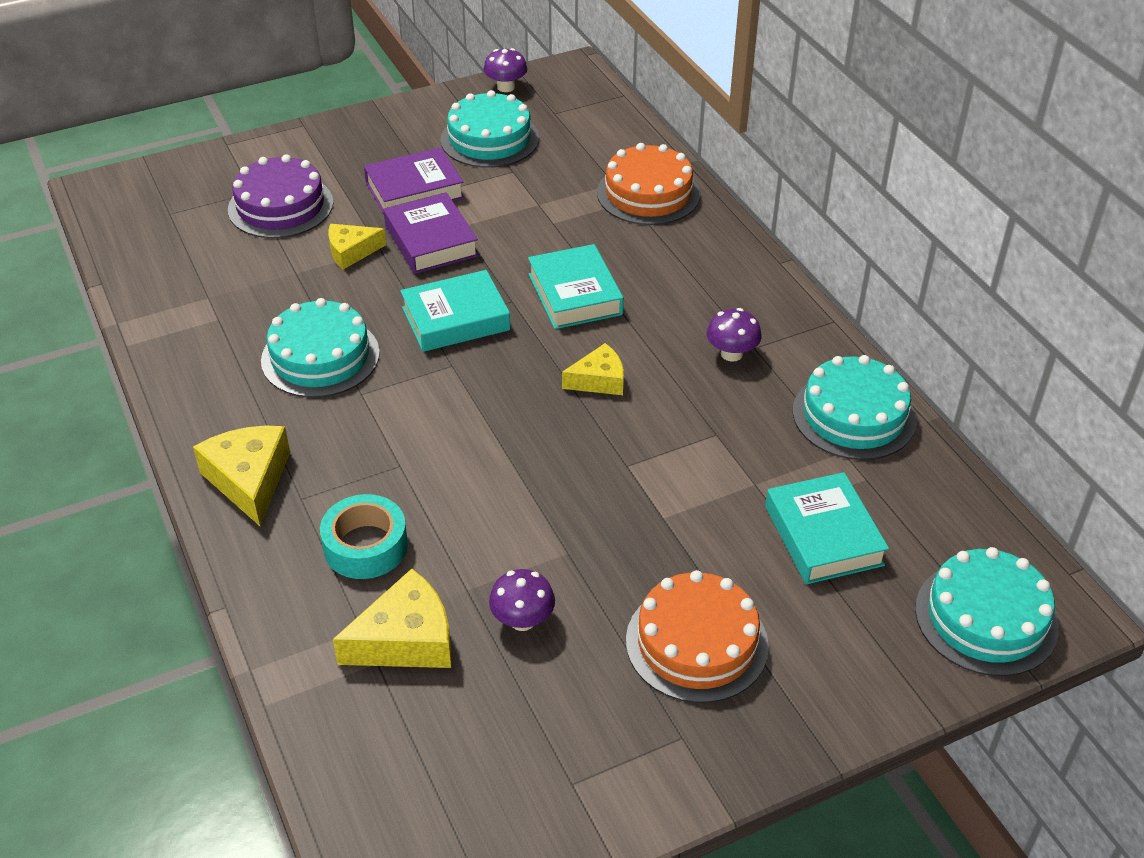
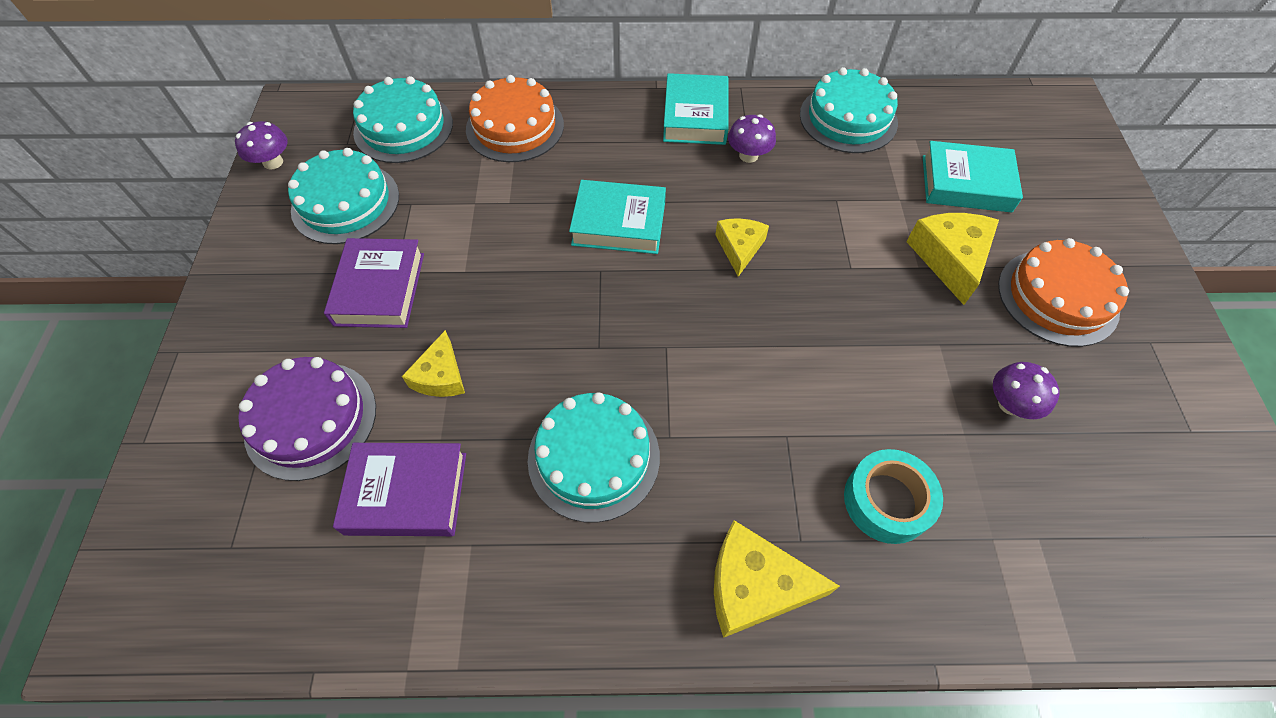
camera: 65 degrees left, 15 degrees up
yellow cheese [333,569,451,668] -> yellow cheese moved to [906,213,999,305]
purple book [384,192,479,274] -> purple book moved to [333,443,466,536]
turquoise book [400,270,510,352] -> turquoise book moved to [663,73,728,145]
turquoise cake [915,547,1059,676] -> turquoise cake moved to [353,76,453,163]

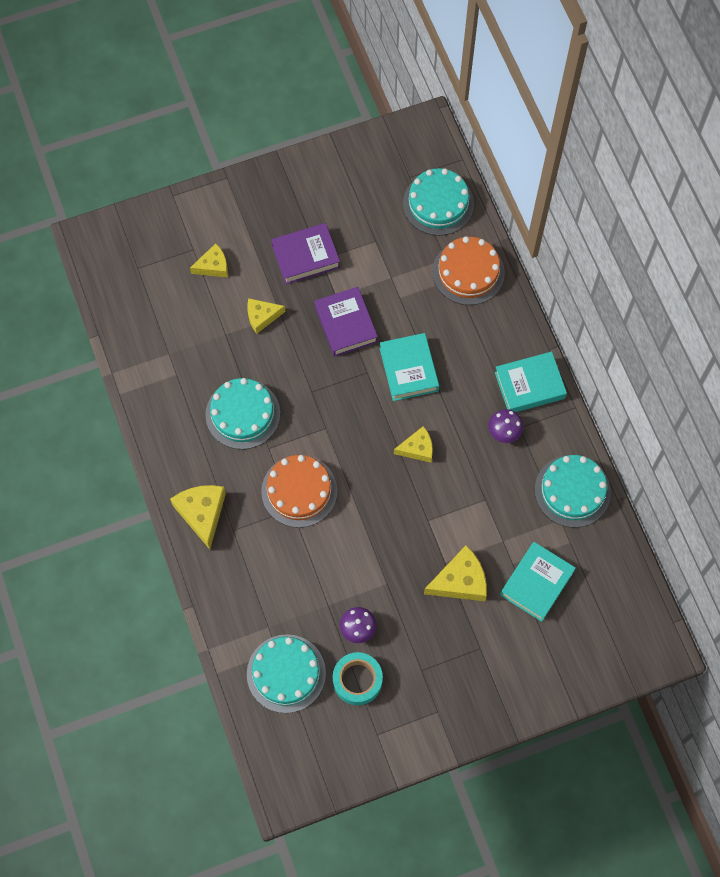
camera: 70 degrees right, 10 degrees up
purple mushroom [235,121,288,170] -> none
purple cake [238,357,376,481] -> yellow cheese [190,243,228,277]
turquoise cake [288,148,399,244] -> turquoise cake moved to [247,634,326,713]
purple book [333,443,466,536] -> purple book moved to [315,287,378,357]
turquoise tape [844,449,943,544] -> turquoise tape moved to [333,652,383,705]
turquoise book [923,141,1023,212] -> turquoise book turned 45 degrees clockwise [500,542,576,622]
orange cake [998,238,1129,347] -> orange cake moved to [261,455,337,528]

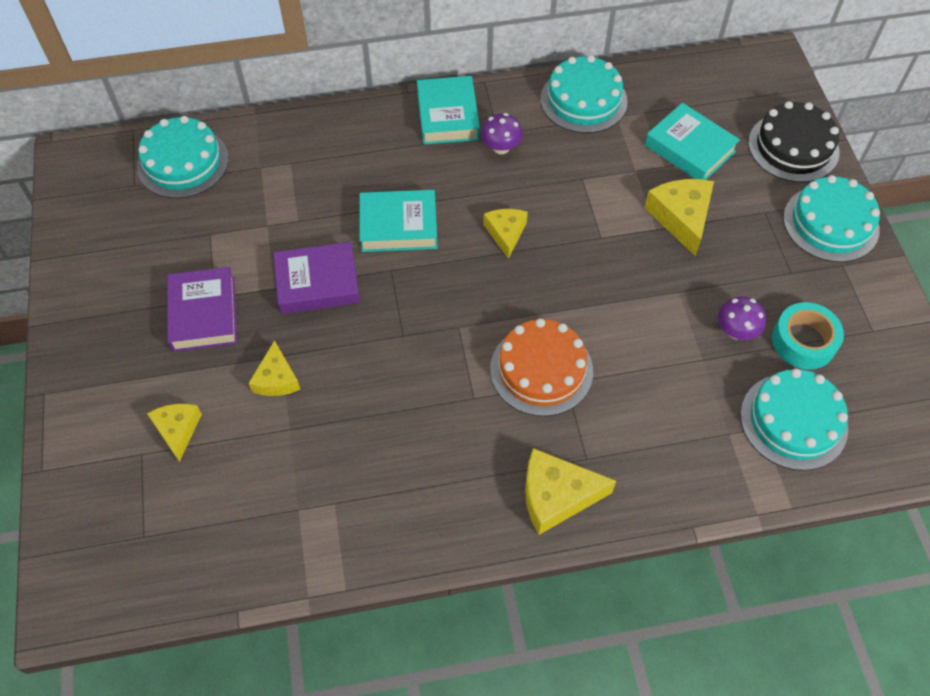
camera: 80 degrees left, 10 degrees down
turquoise cake [205,378,280,449] -> turquoise cake moved to [783,175,880,262]
orange cake [433,236,505,305] -> none
none -> black cake [748,101,839,182]

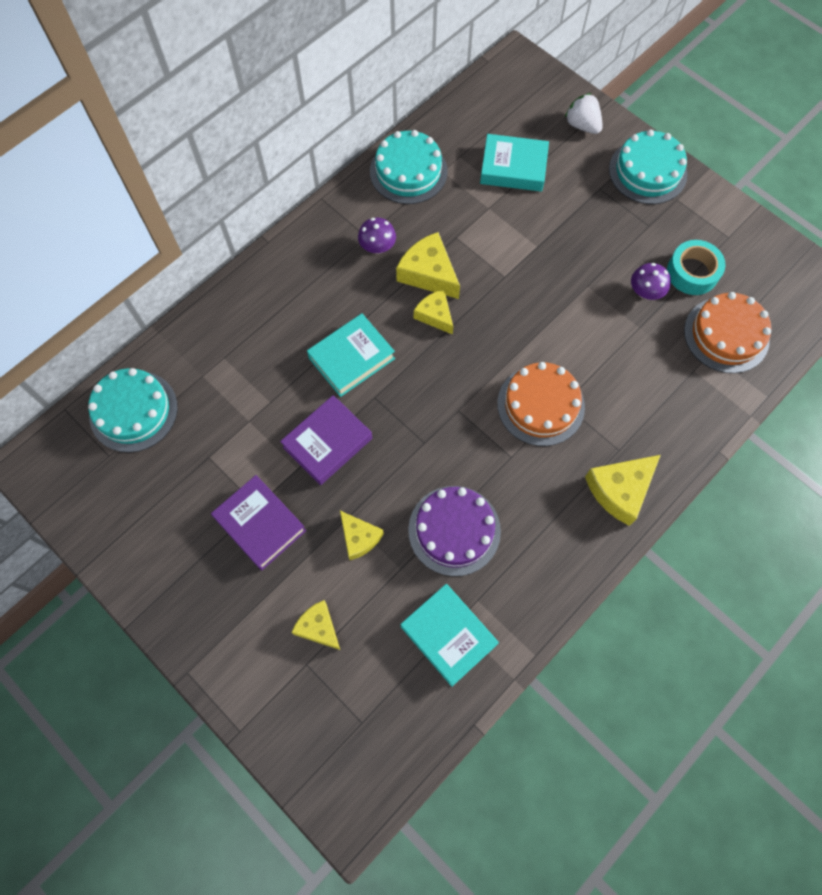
camera: 35 degrees left, 10 degrees up
turquoise book [417,76,480,145] -> turquoise book moved to [400,584,499,687]
yellow cheese [644,179,714,256] -> yellow cheese moved to [396,232,460,299]
turquoise cake [740,369,848,471] -> orange cake [684,292,771,373]
black cake [748,101,839,182] -> white strawberry [565,93,603,134]
none -> purple cake [408,486,501,576]

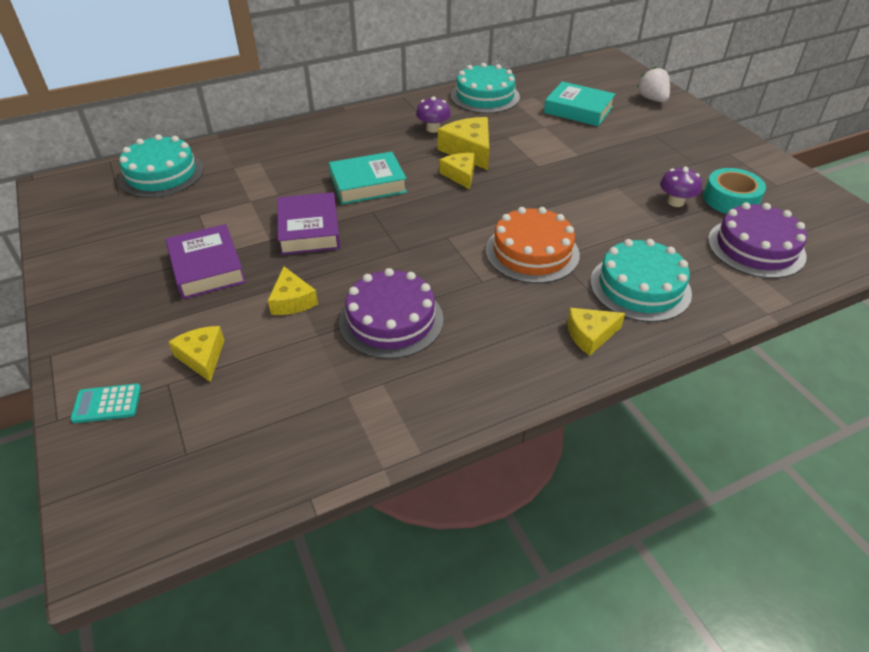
camera: 20 degrees right, 25 degrees down
purple book [280,395,372,485] -> purple book turned 75 degrees counterclockwise [277,192,340,255]
turquoise book [400,584,499,687] -> none
yellow cheese [585,455,661,526] -> yellow cheese [567,308,625,356], size x0.65
turquoise cake [609,129,688,204] -> turquoise cake moved to [590,239,692,322]
orange cake [684,292,771,373] -> purple cake [708,202,807,278]
none -> turquoise calculator [70,383,141,423]

